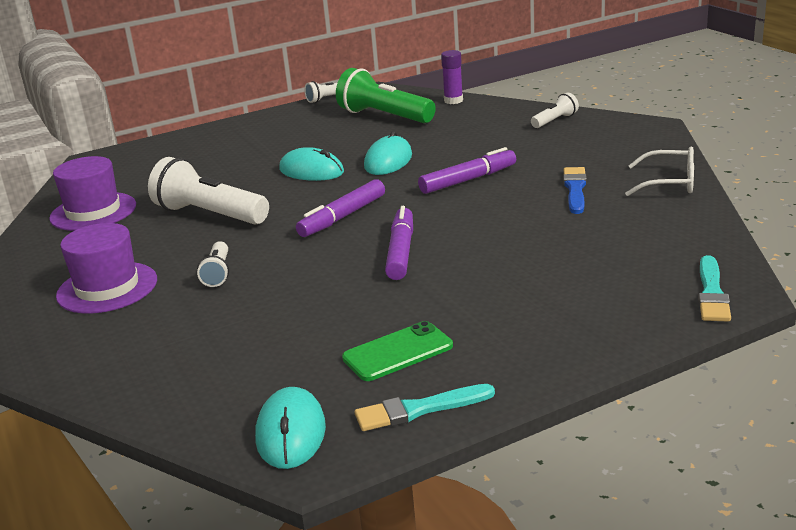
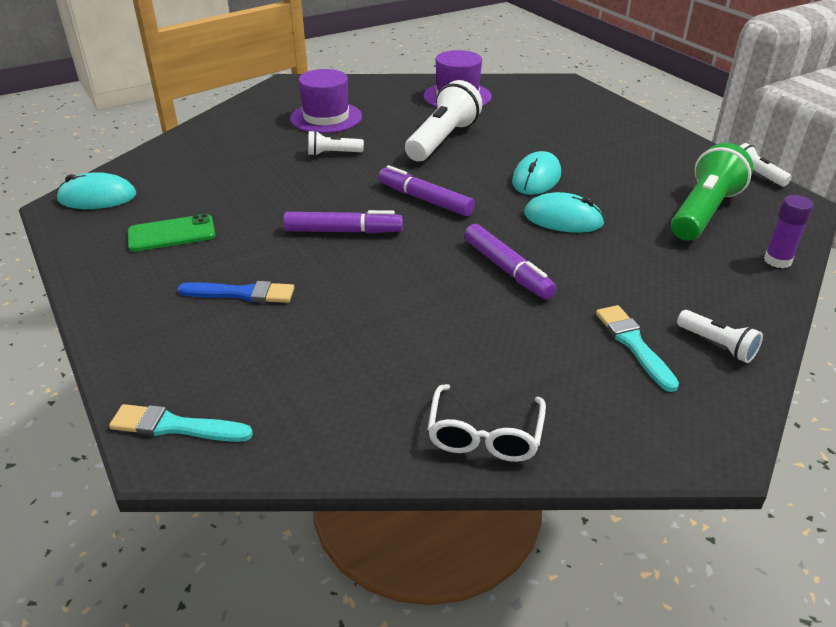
camera: 85 degrees right, 10 degrees up
green phone [342,321,453,381] -> green phone turned 75 degrees counterclockwise [128,214,216,252]
turquoise brush [355,384,495,431] -> turquoise brush moved to [596,305,679,392]
blue brush [563,167,587,214] -> blue brush moved to [178,281,295,303]

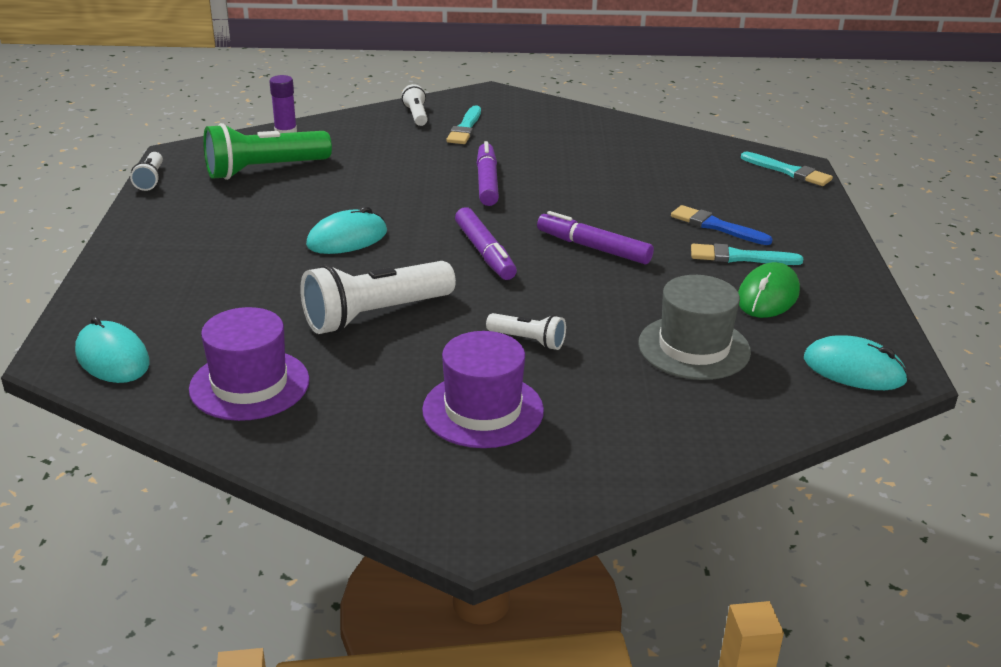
camera: 150 degrees left, 5 degrees down
green phone [128,214,216,252] -> green mouse [738,262,800,318]
white glasses [428,384,546,462] -> none
turquoise mouse [524,192,605,233] -> turquoise mouse moved to [75,316,150,383]
none -> grey hat [638,275,751,380]
none -> turquoise brush [691,243,803,265]

